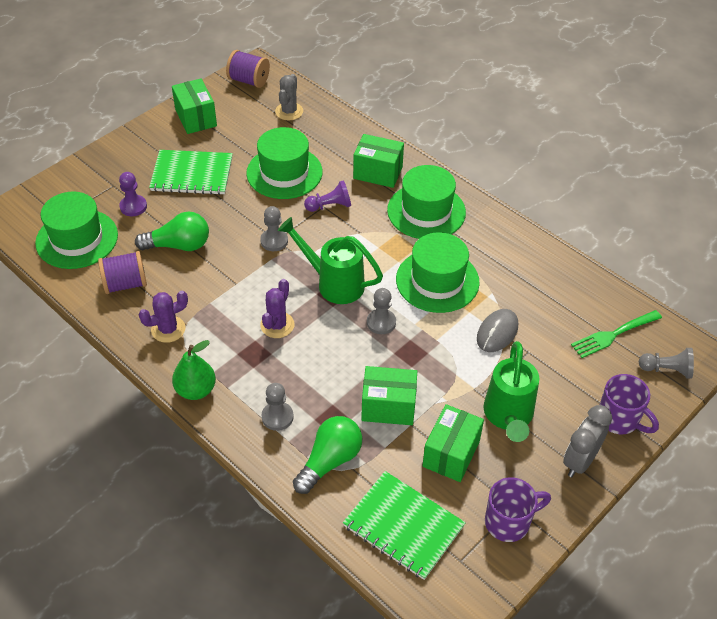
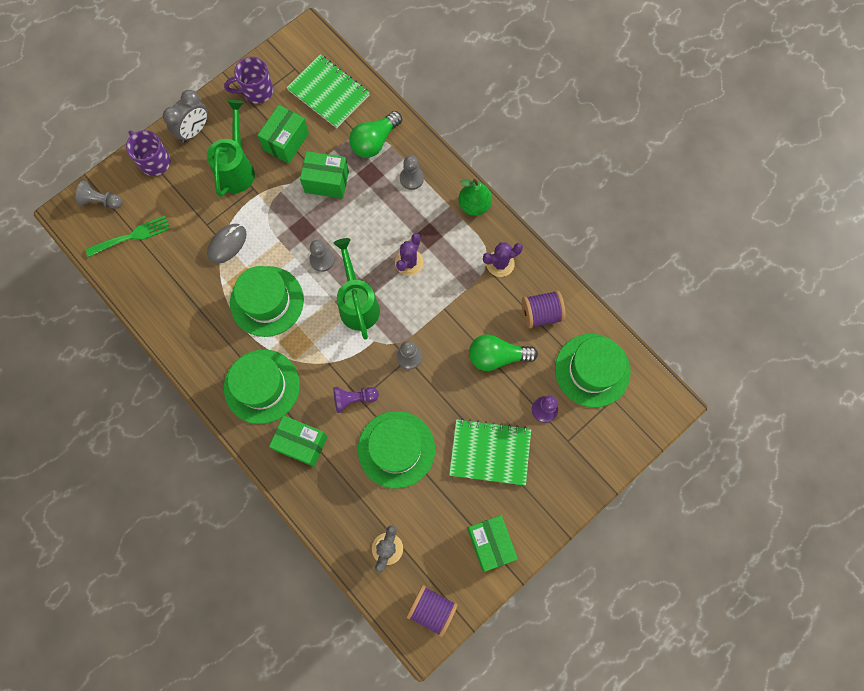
camera: 175 degrees left, 25 degrees up
green watering can [278,217,383,304] -> green watering can turned 135 degrees counterclockwise [333,238,380,340]

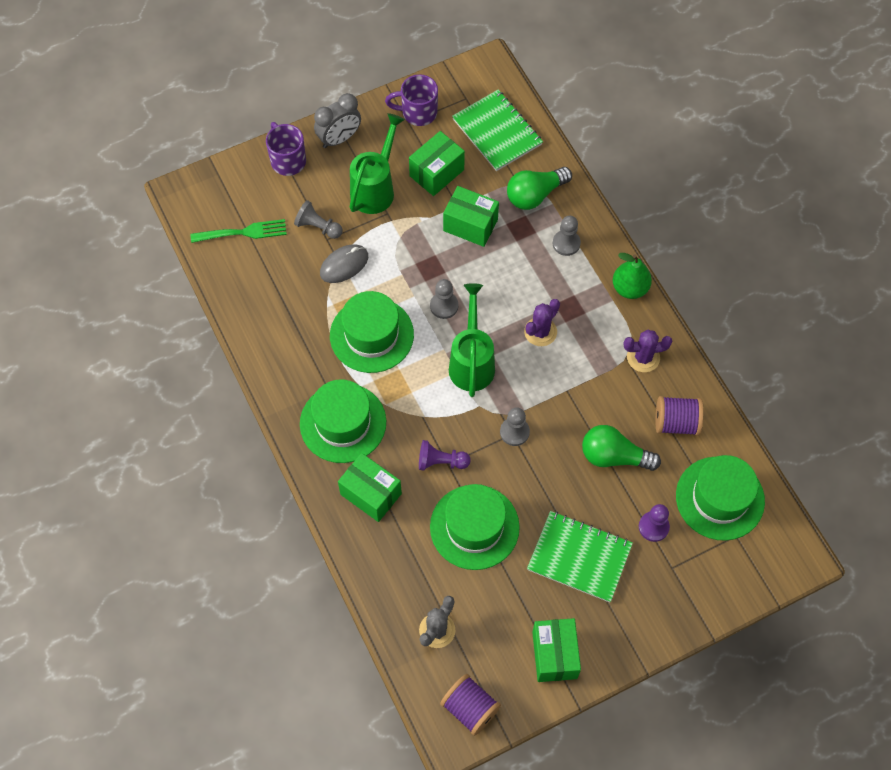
camera: 15 degrees right, 10 degrees down
grey pawn [75,181,122,209] -> grey pawn moved to [294,200,343,239]

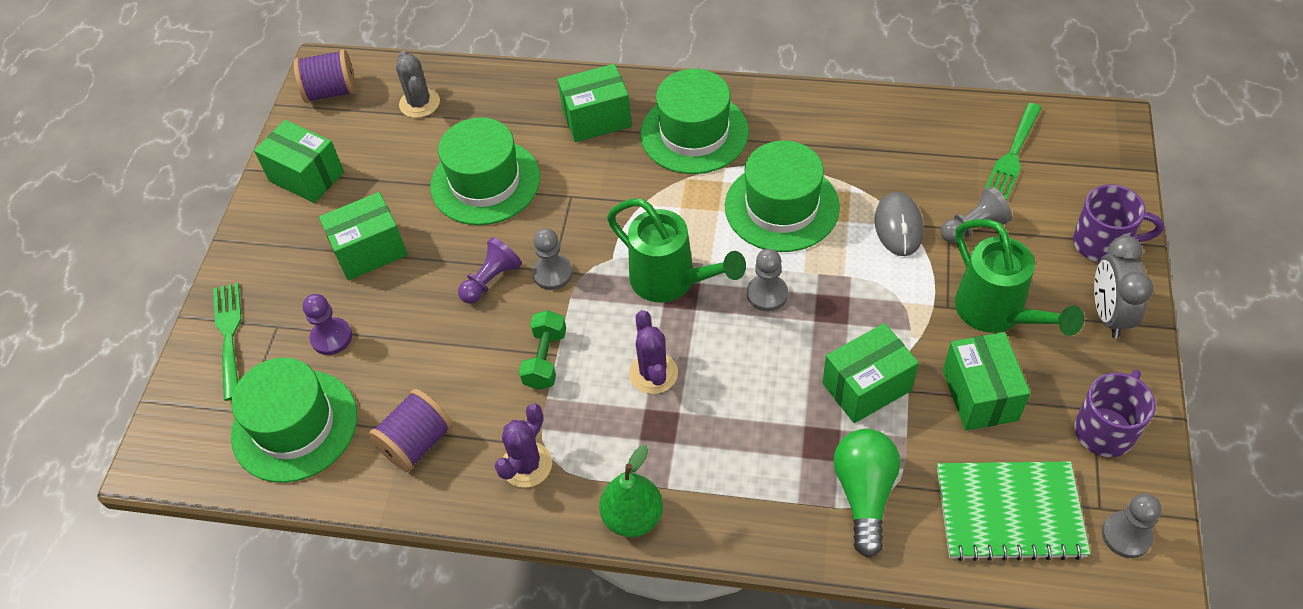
camera: 130 degrees right, 10 degrees down
purple pawn [419,440,471,471] -> purple pawn moved to [458,237,522,304]
green notebook [527,511,633,602] -> green box [319,192,408,280]
grey pawn [553,216,581,256] -> grey pawn moved to [1102,493,1161,558]
green light bulb [582,425,661,471] -> none
none -> green fork [213,283,241,401]
none -> green dumbbell [519,310,566,390]

